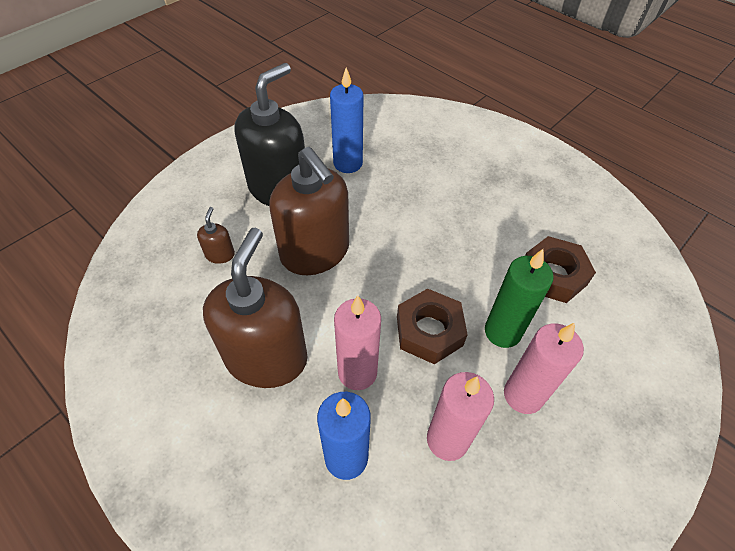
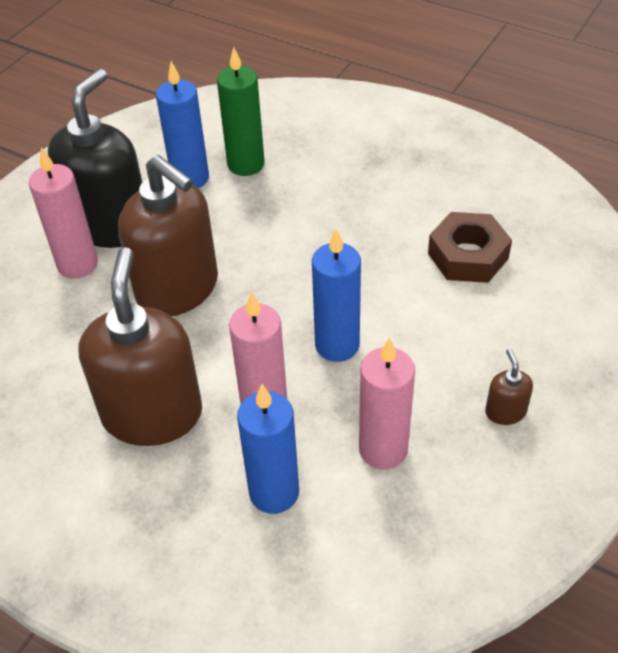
camera: 10 degrees left, 5 degrees down
brown soap dispenser [197,207,235,264] -> brown soap dispenser moved to [485,349,533,425]
brown nut [397,288,468,364] -> blue candle [312,229,361,362]
green candle [485,249,554,348] -> green candle moved to [217,47,265,176]
pink candle [504,323,584,414] -> pink candle moved to [29,147,98,279]

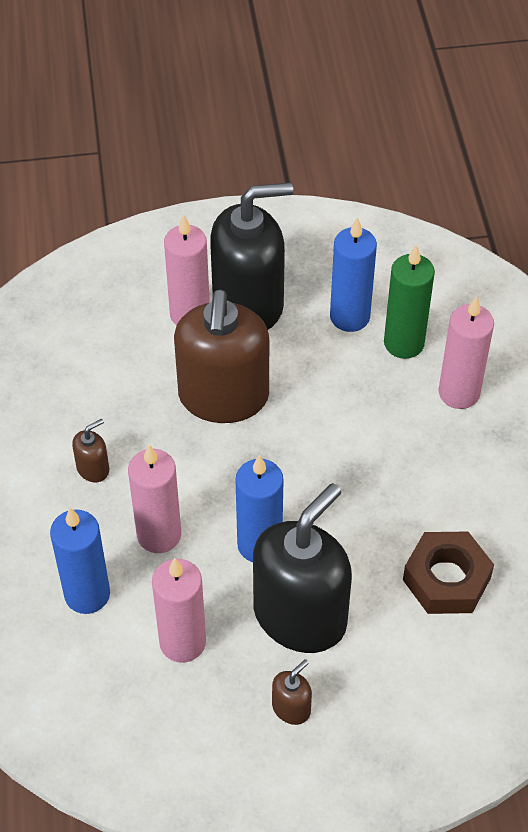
camera: 50 degrees right, 5 degrees up
brown soap dispenser [79,247,202,446] -> brown soap dispenser [72,419,109,482], size x0.41
none -> black soap dispenser [253,483,352,653]
none -> pink candle [439,296,494,409]

